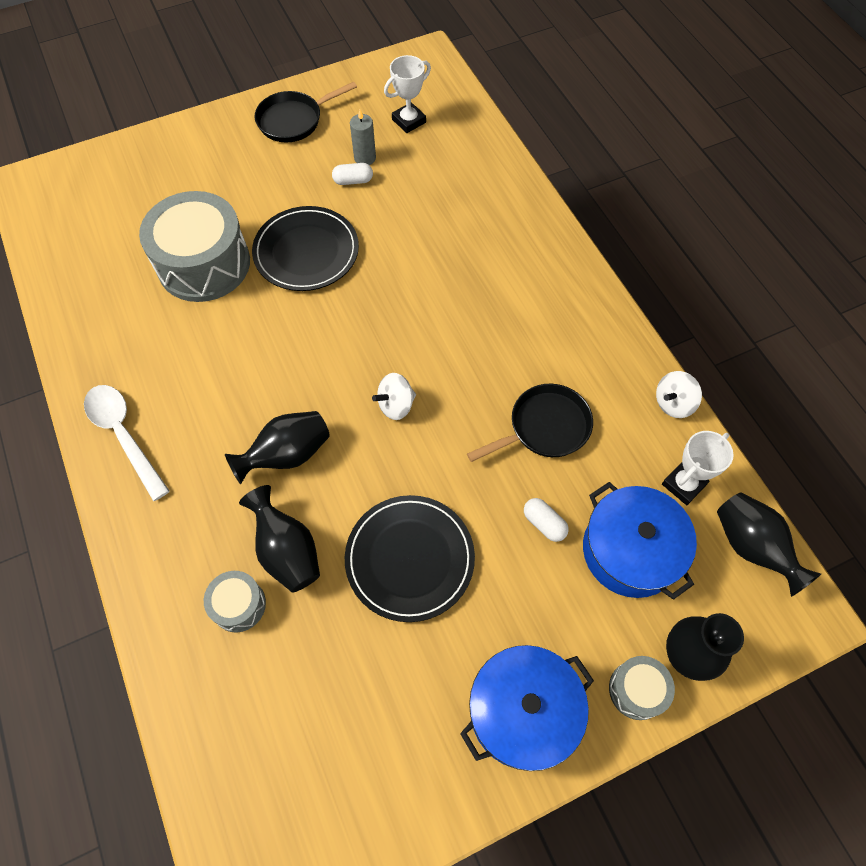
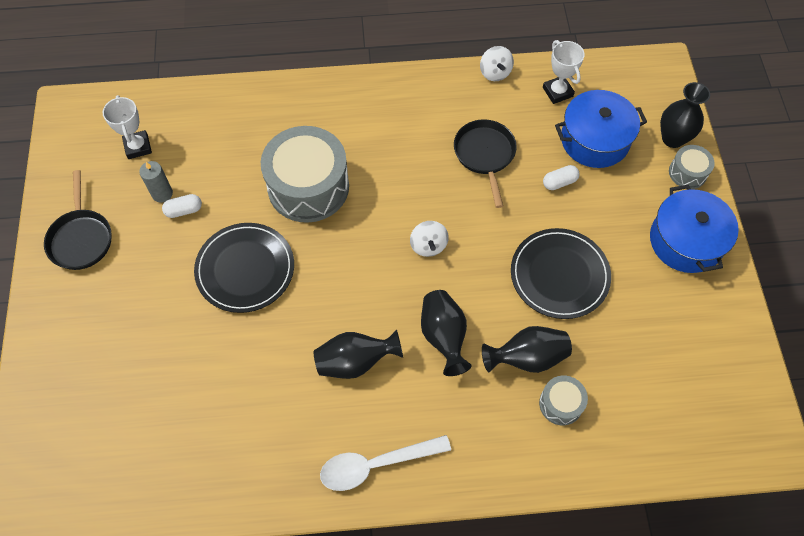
camera: 70 degrees left, 0 degrees up
grey drum [139,191,250,302] -> grey drum moved to [261,126,349,223]
white capsule [332,163,373,185] -> white capsule turned 60 degrees clockwise [162,194,202,218]
black vase [717,492,821,597] -> black vase moved to [314,330,403,379]

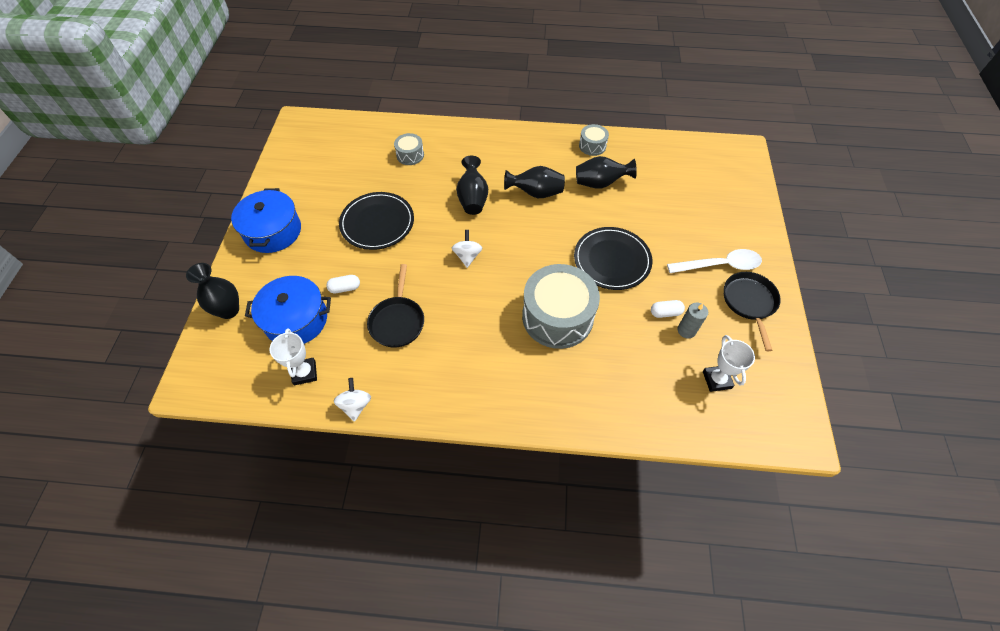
camera: 170 degrees left, 5 degrees down
white spoon [320,435,451,491] -> white spoon moved to [667,249,762,273]
black vase [482,326,572,373] -> black vase moved to [576,156,637,189]
grey drum [669,145,715,189] -> grey drum moved to [579,124,609,156]

